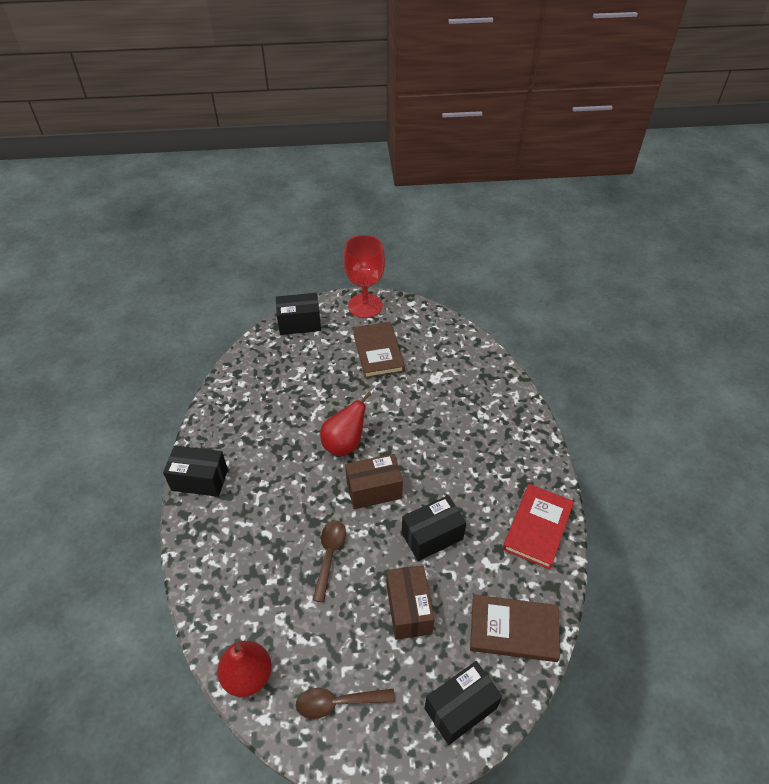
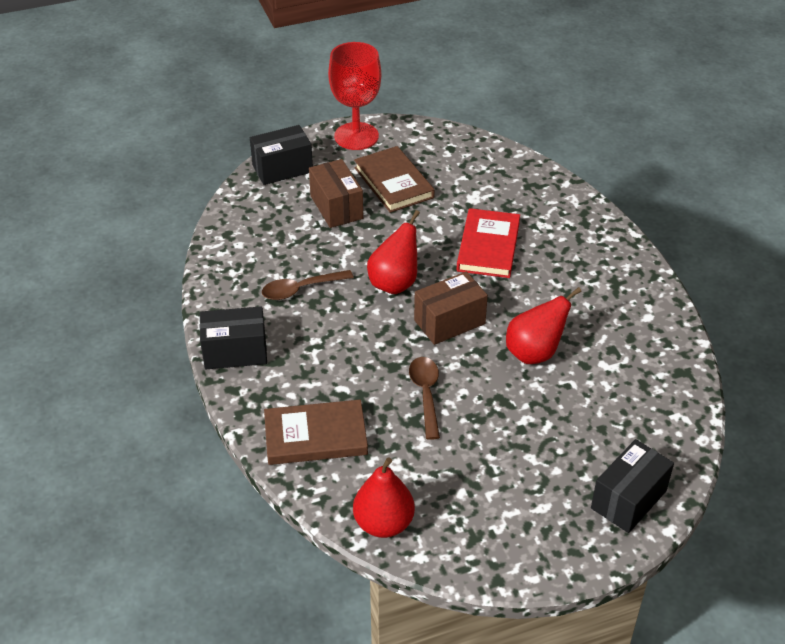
camera: 15 degrees left, 5 degrees down
brown spoon [296,688,395,719] -> brown spoon moved to [262,270,354,300]
brown box [387,565,434,640] -> brown box moved to [309,159,363,228]
black box [402,495,466,561] -> red pear [506,287,582,364]
brown book [470,595,560,662] -> brown book moved to [264,400,368,465]
red book [503,484,574,569] -> red book moved to [457,208,520,278]

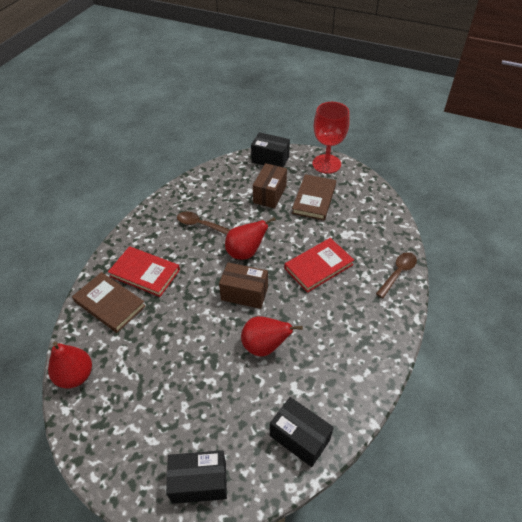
camera: 45 degrees right, 5 degrees up
black box [200,306,267,369] -> black box moved to [270,397,334,467]
brown spoon [409,357,440,440] -> brown spoon moved to [376,252,417,298]
none -> red book [108,246,180,297]

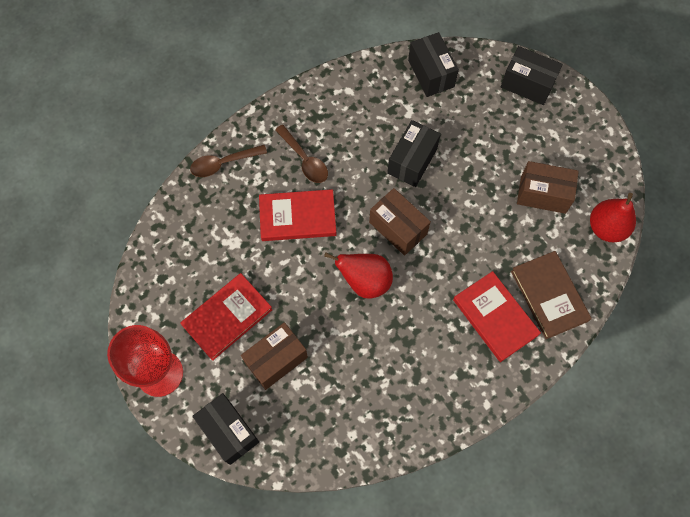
camera: 150 degrees left, 20 degrees up
brown spoon [177,211,230,235] -> brown spoon moved to [275,125,328,183]
red pear [241,316,303,357] -> black box [387,120,441,187]
brown book [292,174,336,221] -> red book [180,273,273,361]
none -> brown box [517,161,579,214]

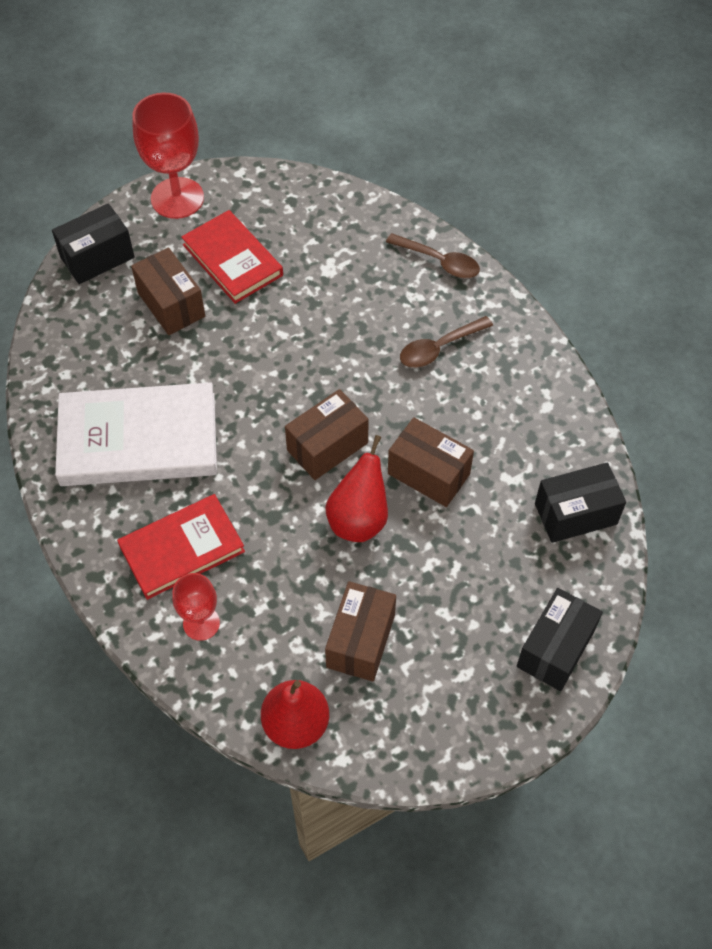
camera: 95 degrees right, 10 degrees down
brown spoon [190,145,267,177] -> brown spoon turned 135 degrees clockwise [386,233,480,278]
red book [259,189,336,241] -> none
red pear [324,252,393,299] -> red pear moved to [325,435,388,542]
black box [387,120,441,187] -> brown box [388,417,474,507]
brown book [511,251,592,339] -> red goblet [172,573,220,641]
none -> white book [55,383,217,486]

